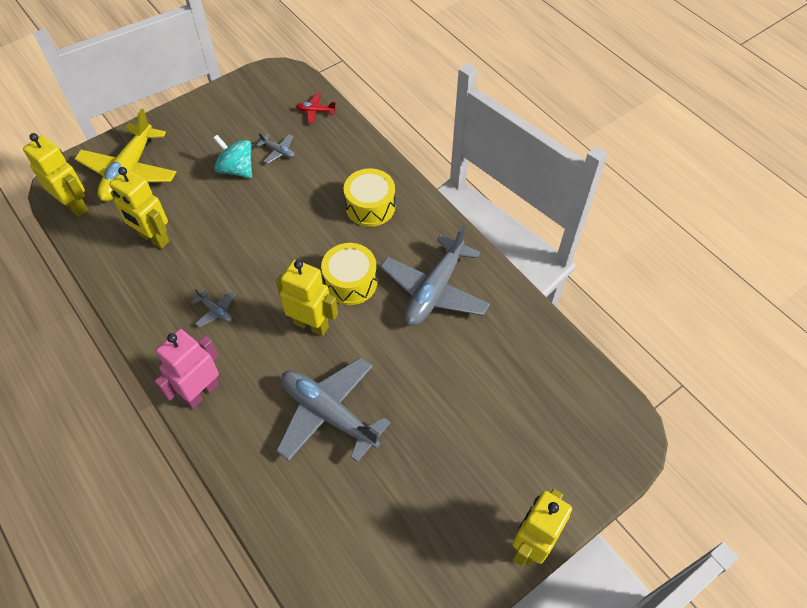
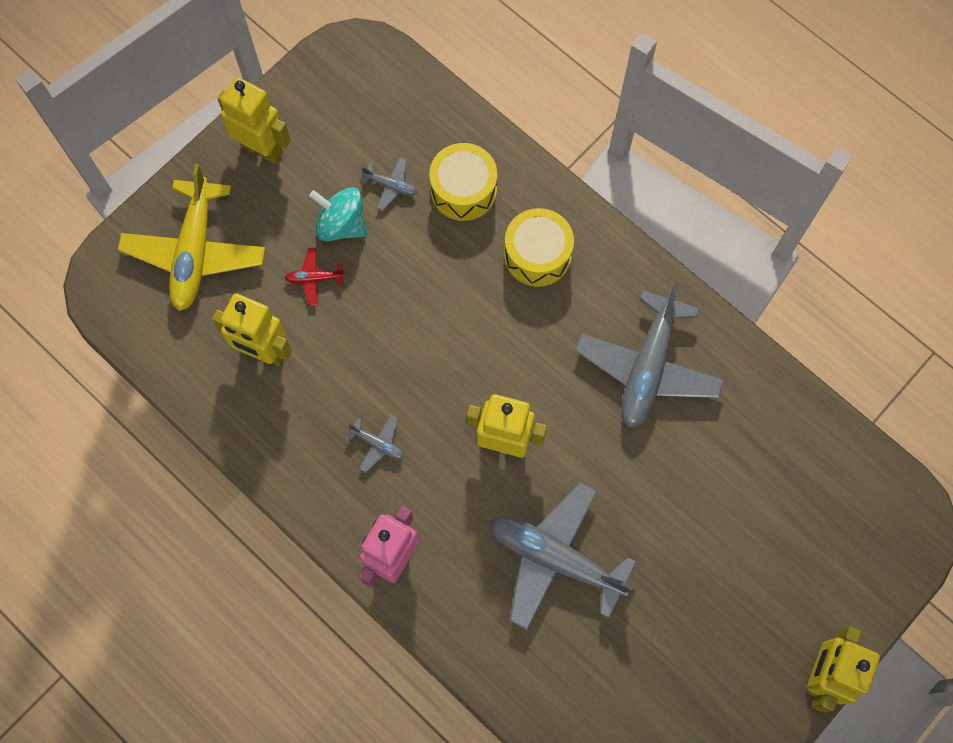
camera: 10 degrees left, 15 degrees up
yellow robot [23,133,88,217] -> yellow robot moved to [217,77,291,164]
red plane [296,93,336,124] -> red plane moved to [285,248,345,306]
yellow drum [321,243,377,305] -> yellow drum moved to [429,143,497,221]

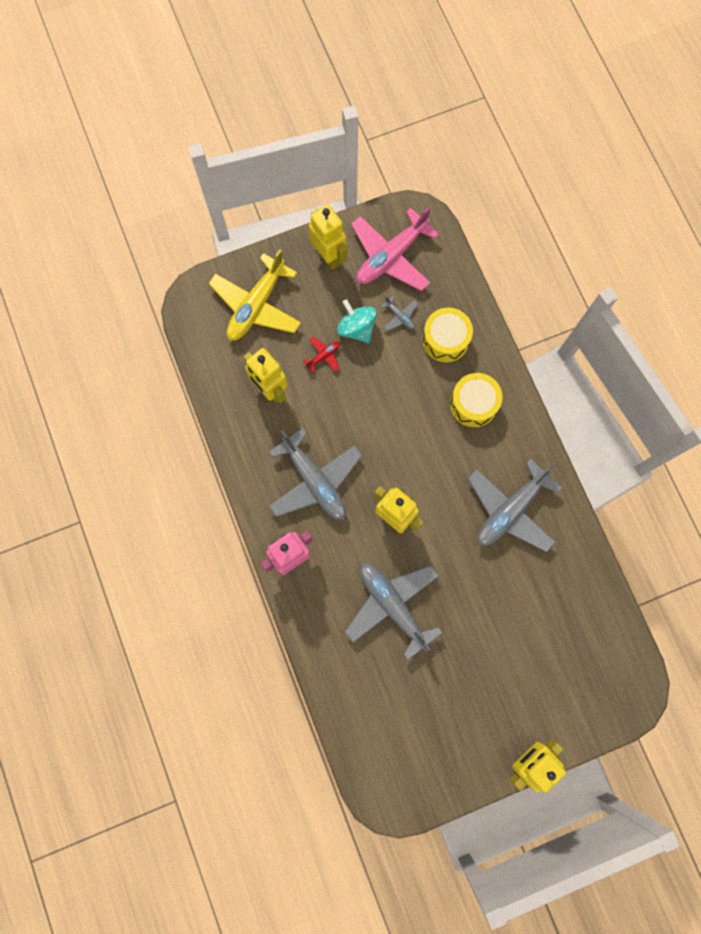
camera: 25 degrees right, 5 degrees up
red plane [285,248,345,306] -> red plane turned 120 degrees clockwise [303,337,340,373]
grey plane [346,415,404,472] -> grey plane [269,428,362,520], size x2.38
none -> pink plane [351,207,439,291]

